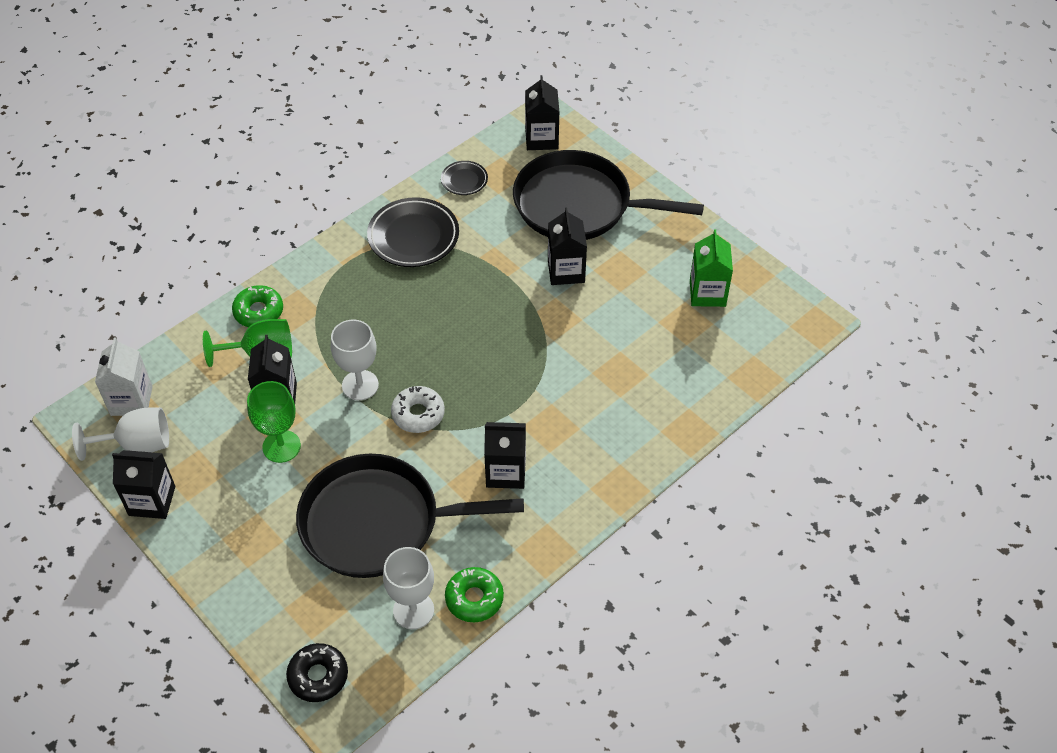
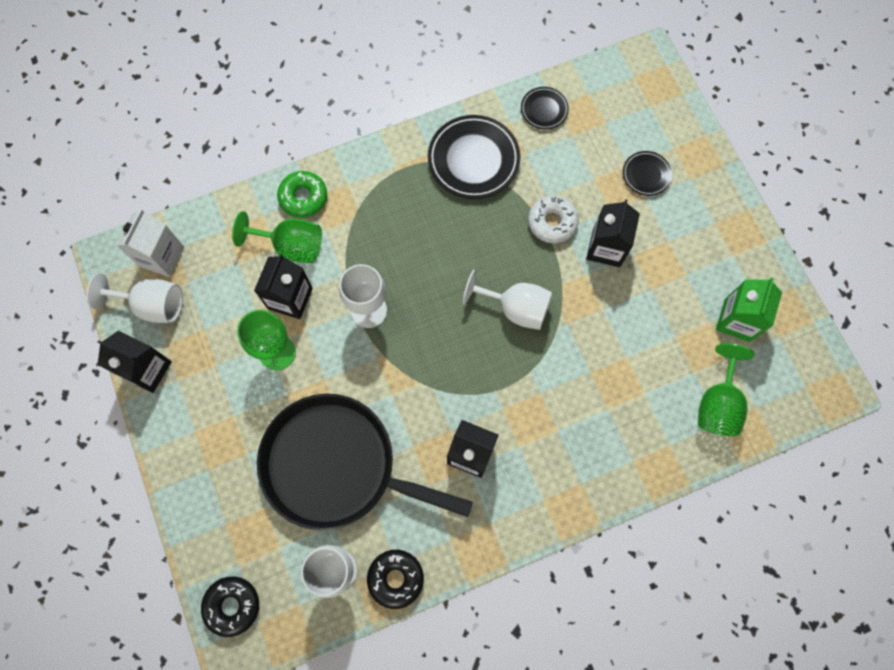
camera: 20 degrees right, 20 degrees up
white donut [391,386,445,433] -> white donut moved to [528,196,579,243]
green donut [445,567,504,622] -> black donut [367,550,424,609]
black pan [513,150,704,240] -> black plate [623,151,672,196]
black carton [525,75,559,150] -> none
none -> white goblet [463,269,552,330]
none -> green goblet [698,343,755,436]

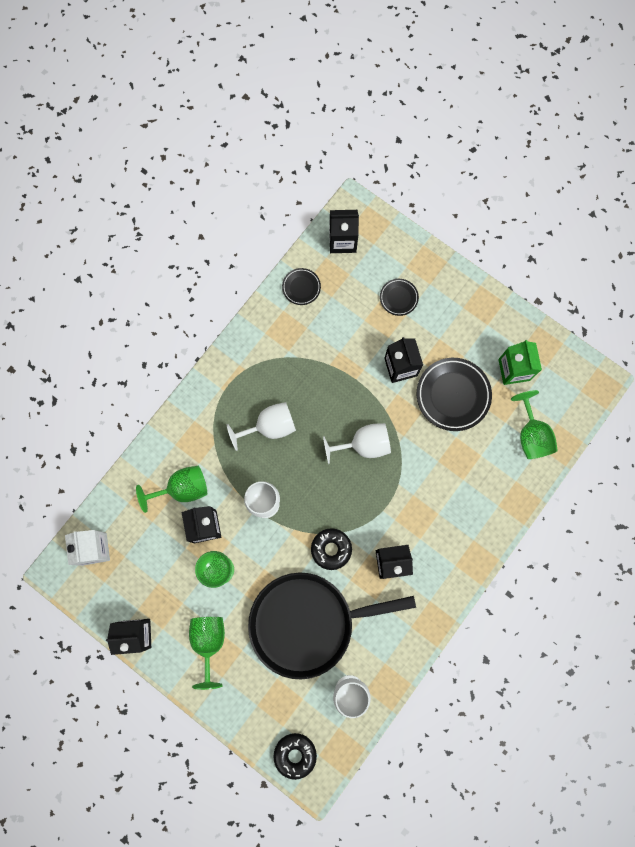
camera: 30 degrees left, 5 degrees up
white goblet [86,273,183,323] -> white goblet moved to [227,402,296,451]
green donut [277,171,327,218] -> none
black donut [367,550,424,609] -> black donut moved to [311,528,352,570]
black plate [428,115,520,199] -> black plate moved to [417,358,492,431]
white donut [528,196,579,243] -> none
none -> green goblet [189,617,225,690]
none -> black carton [329,210,359,253]

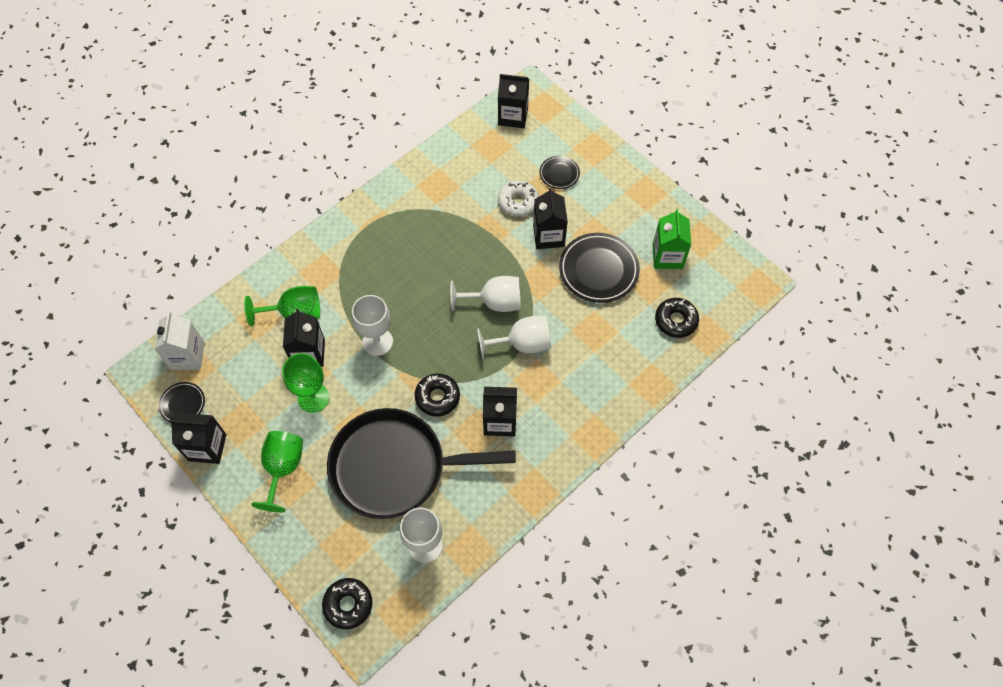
camera: 10 degrees right, 15 degrees down
white goblet [227,402,296,451] -> white goblet moved to [477,316,551,359]
black plate [282,268,321,305] -> black plate moved to [159,382,205,423]
green goblet [511,390,558,459] -> black donut [655,298,699,338]
none -> white donut [498,180,539,217]

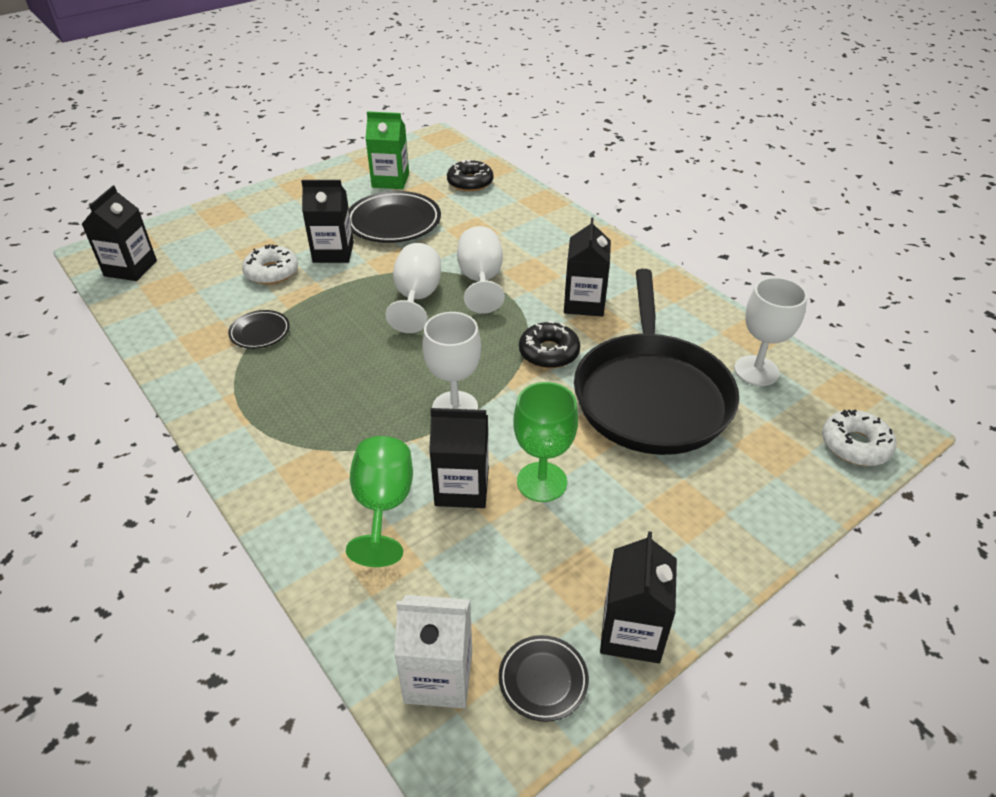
camera: 85 degrees left, 20 degrees down
green goblet [251,431,303,513] -> none
black donut [322,578,373,629] -> white donut [822,410,896,466]
black plate [539,156,580,189] -> black plate moved to [228,310,290,349]

